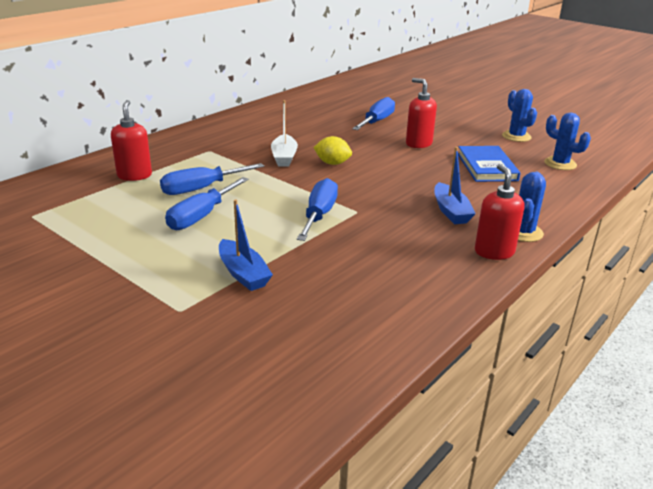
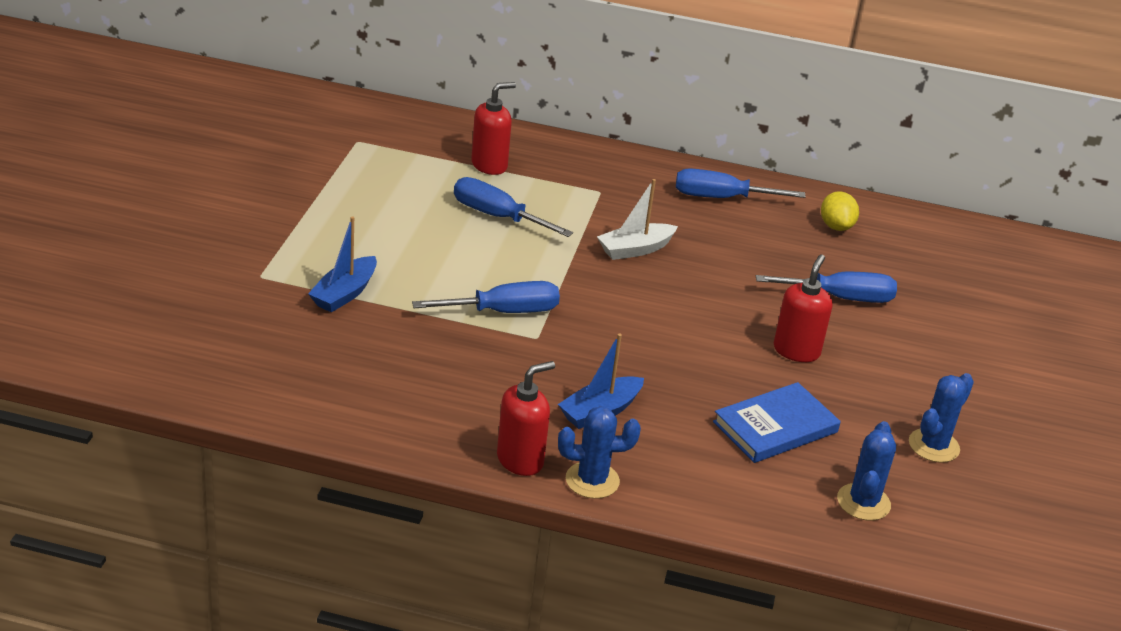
camera: 60 degrees right, 5 degrees up
blue screwdriver [165,177,248,230] -> blue screwdriver moved to [676,168,806,198]
yellow lemon [313,136,352,165] -> yellow lemon moved to [821,191,859,231]

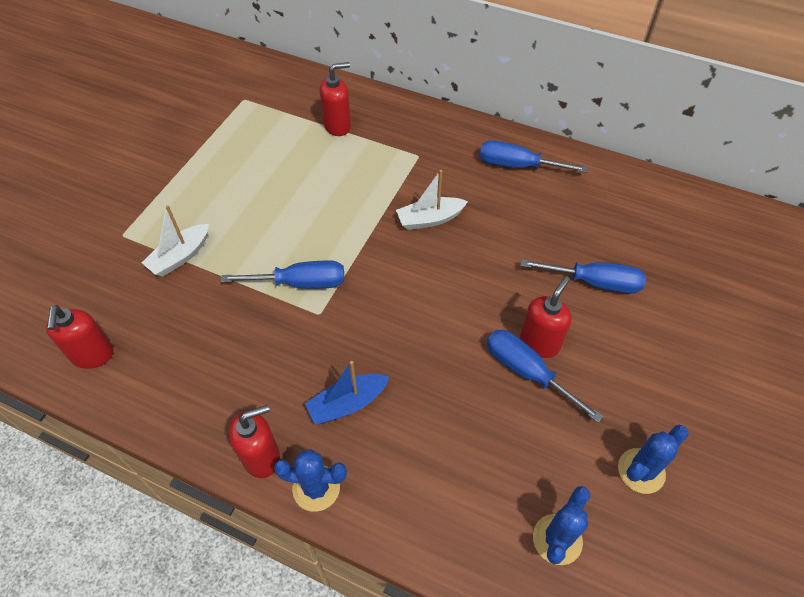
camera: 15 degrees right, 20 degrees up
blue boat [308,216,377,313] -> white boat [142,205,209,276]
blue screwdriver [454,177,573,237] -> blue screwdriver moved to [487,330,604,423]
blue book [713,382,841,463] -> none
yellow lemon [821,191,859,231] -> none
none -> red soap dispenser [46,305,113,369]

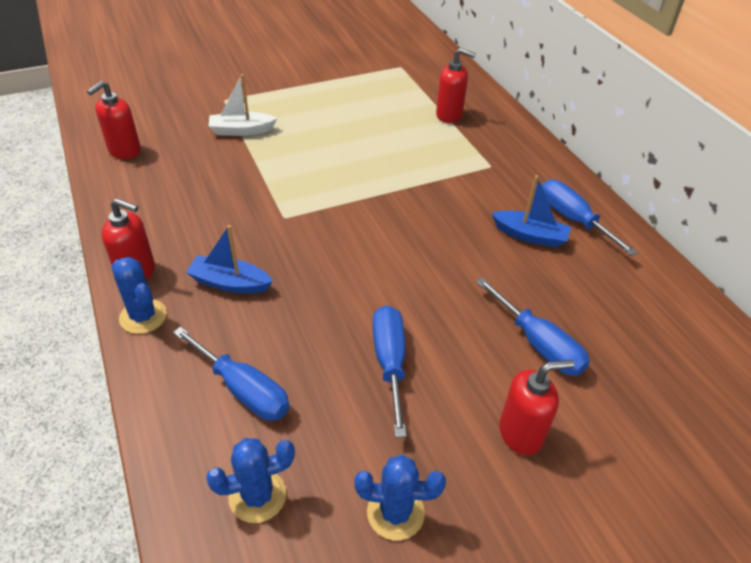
camera: 40 degrees right, 10 degrees down
blue screwdriver [221,261,344,289] -> blue screwdriver moved to [173,327,290,421]
white boat [396,170,468,230] -> none
red soap dispenser [520,276,572,358] -> red soap dispenser moved to [499,360,574,455]
none -> blue boat [492,175,571,248]

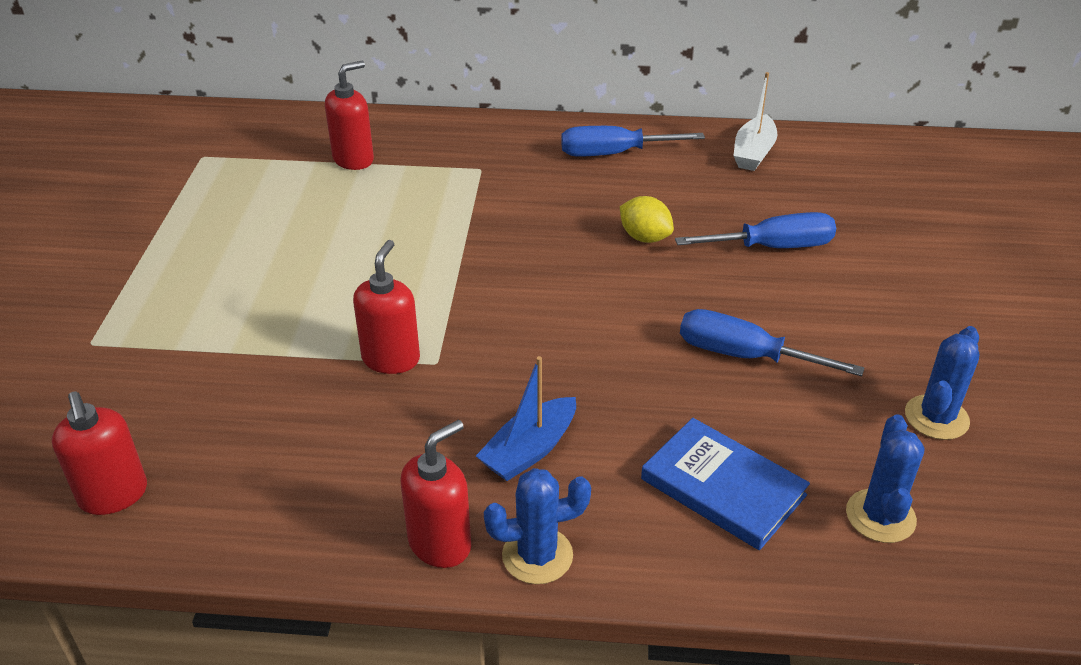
camera: 60 degrees left, 5 degrees down
blue screwdriver [173,327,290,421] -> blue book [641,418,810,550]
white boat [209,74,277,136] -> white boat moved to [733,72,778,171]
blue boat [492,175,571,248] -> none
red soap dispenser [499,360,574,455] -> red soap dispenser moved to [353,240,420,374]
none -> yellow lemon [620,196,674,243]

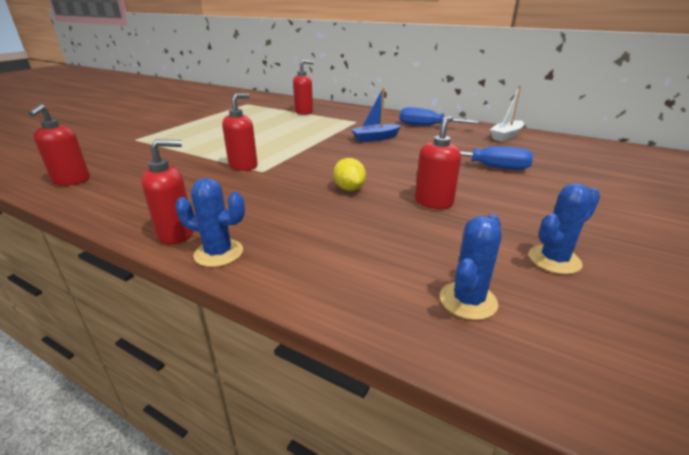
camera: 25 degrees right, 10 degrees down
blue boat [476,356,576,481] -> blue boat moved to [351,88,402,142]
yellow lemon [620,196,674,243] -> yellow lemon moved to [333,158,366,191]
blue book [641,418,810,550] -> none
blue screwdriver [680,309,864,376] -> red soap dispenser [415,116,461,209]

